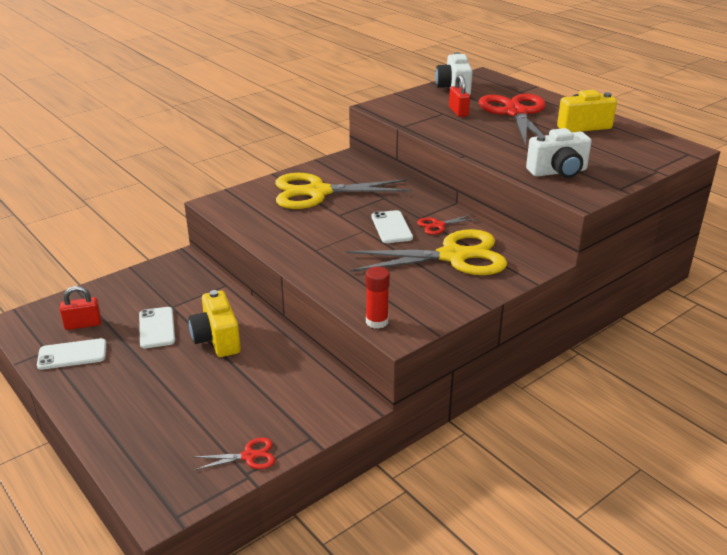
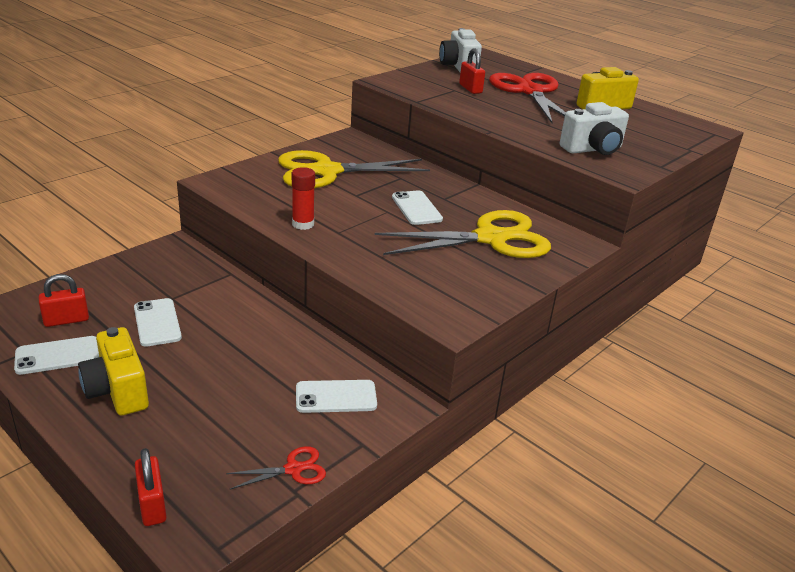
camera: 10 degrees left, 0 degrees up
yellow camera [189,290,241,357] -> yellow camera moved to [78,327,149,416]
red glue stick [366,266,390,329] -> red glue stick moved to [292,167,315,230]
red scissors [417,214,478,235] -> none
none -> red padlock [135,448,167,526]
none -> white phone [296,380,377,413]

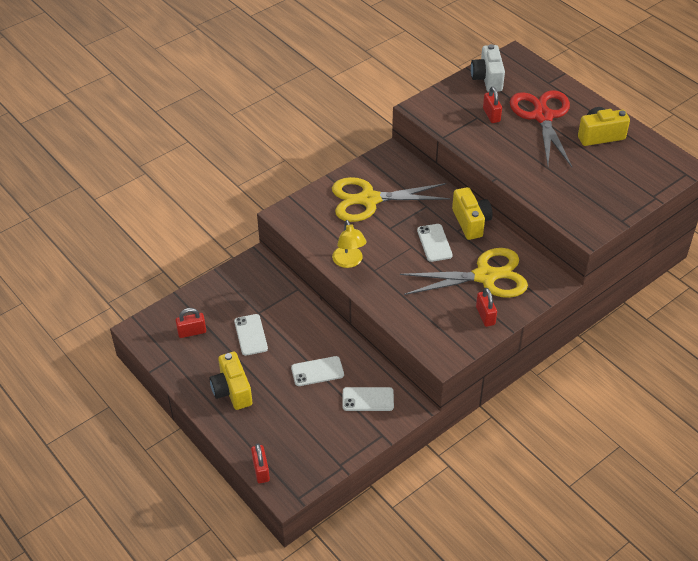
camera: 10 degrees right, 15 degrees up
white phone [14,336,99,375] -> white phone moved to [291,356,344,386]
red scissors [226,446,326,490] -> none
red glue stick [292,167,315,230] -> yellow lamp [332,220,367,268]
white camera [560,102,629,155] -> none
none -> yellow camera [452,187,492,240]
none -> red padlock [476,288,497,327]

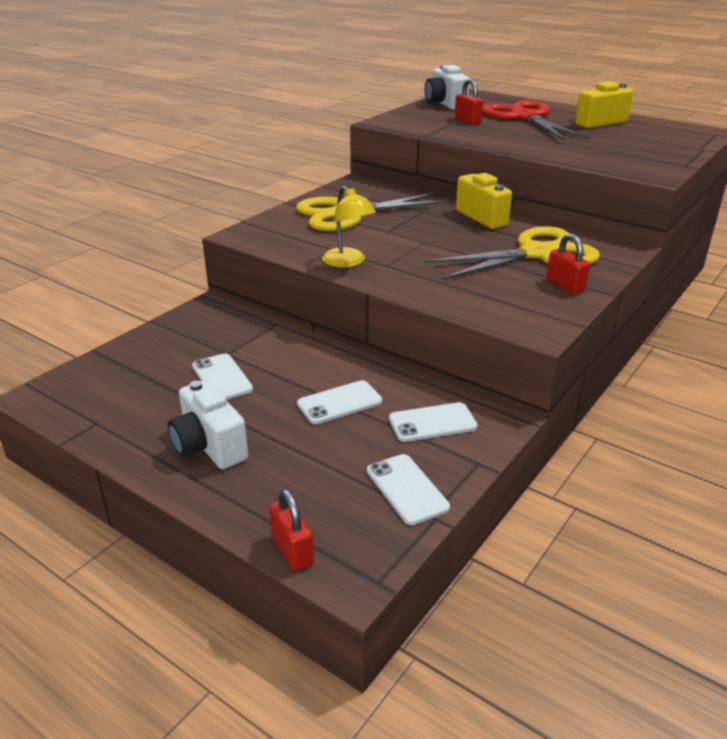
camera: 15 degrees left, 15 degrees down
red padlock [175,308,206,338] -> none
yellow camera [209,352,252,410] -> white camera [168,380,248,469]
white phone [417,224,453,262] -> white phone moved to [367,454,450,525]

